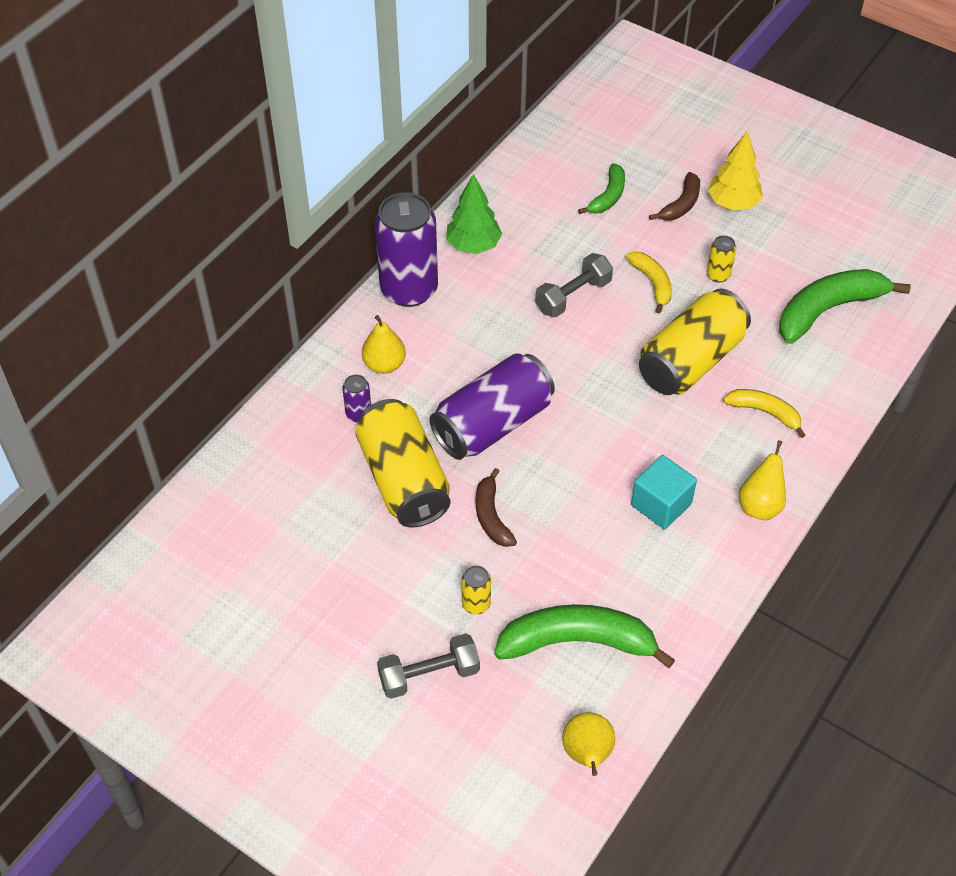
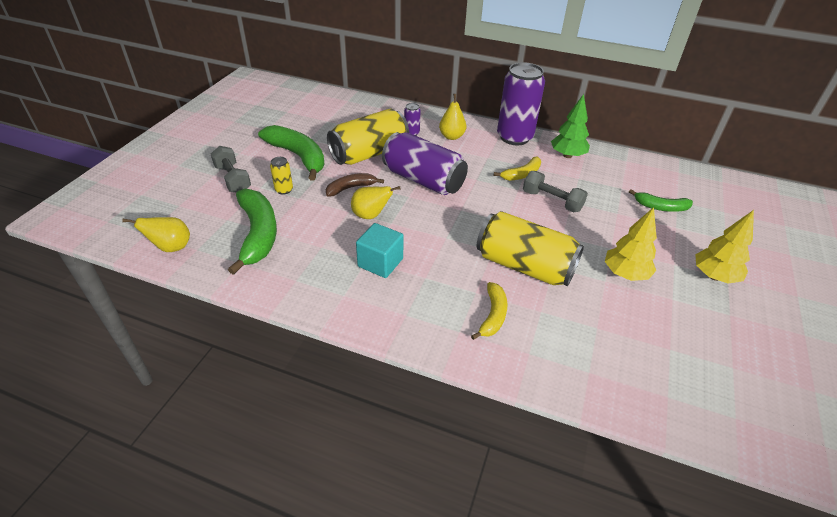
camera: 75 degrees right, 10 degrees down
yellow banana [626,251,672,314] -> yellow banana moved to [494,157,541,181]
brown banana [649,172,700,221] -> none
yellow can [707,235,736,283] -> yellow tree [605,207,657,281]
yellow pear [739,440,786,520] -> yellow pear moved to [351,186,401,219]
green banana [779,269,911,344] -> green banana moved to [258,125,324,181]

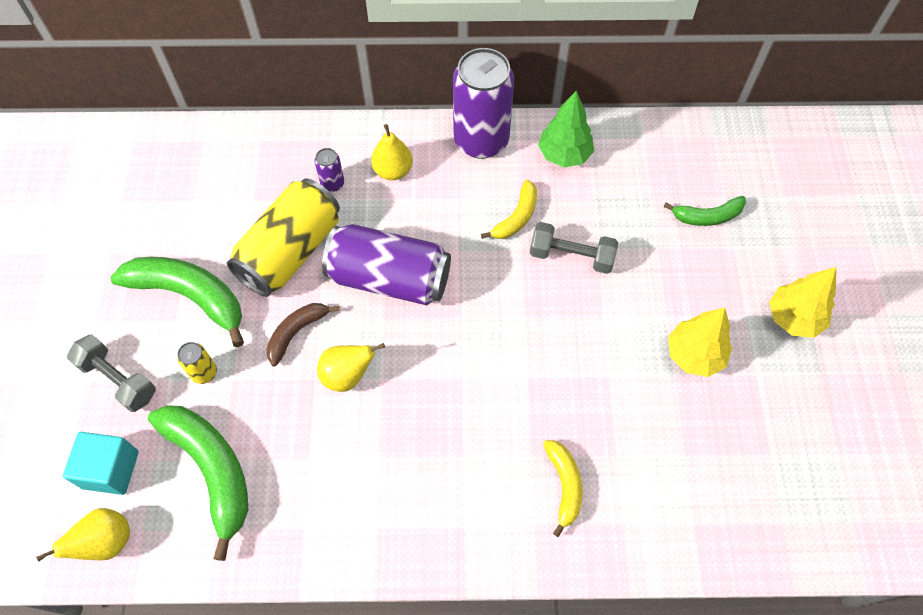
camera: 20 degrees left, 20 degrees up
turquoise cube [356,223,404,278] -> turquoise cube moved to [63,432,139,495]
yellow can [477,211,584,286] -> none

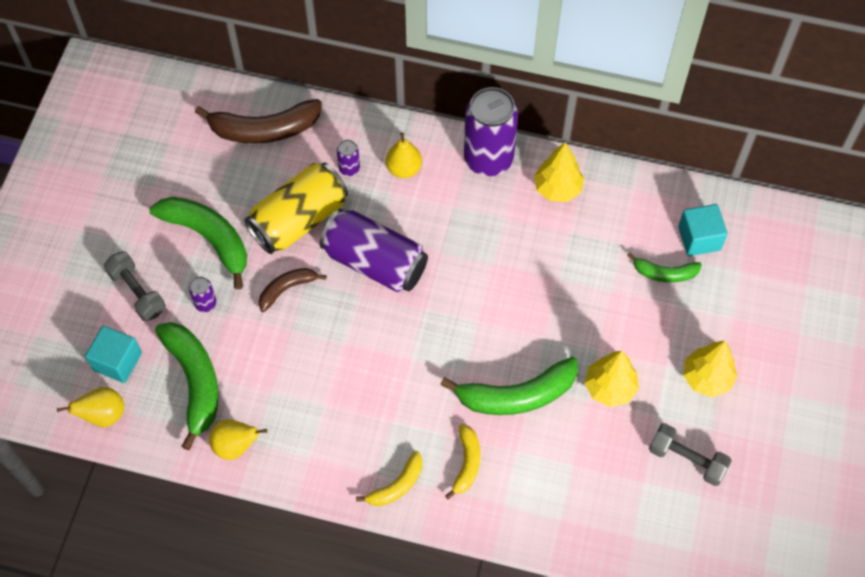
camera: 15 degrees right, 0 degrees up
yellow can [177,342,217,384] -> purple can [189,276,217,312]
yellow pear [317,343,385,392] -> yellow pear moved to [209,419,267,460]
yellow banana [481,180,537,239] -> yellow banana moved to [356,451,422,506]
grey dumbbell [530,222,618,274] -> grey dumbbell moved to [649,423,732,486]
green tree [538,91,594,167] -> yellow tree [534,142,584,202]
none -> brown banana [195,99,322,144]
none -> green banana [440,357,578,415]
none -> turquoise cube [678,204,728,256]

